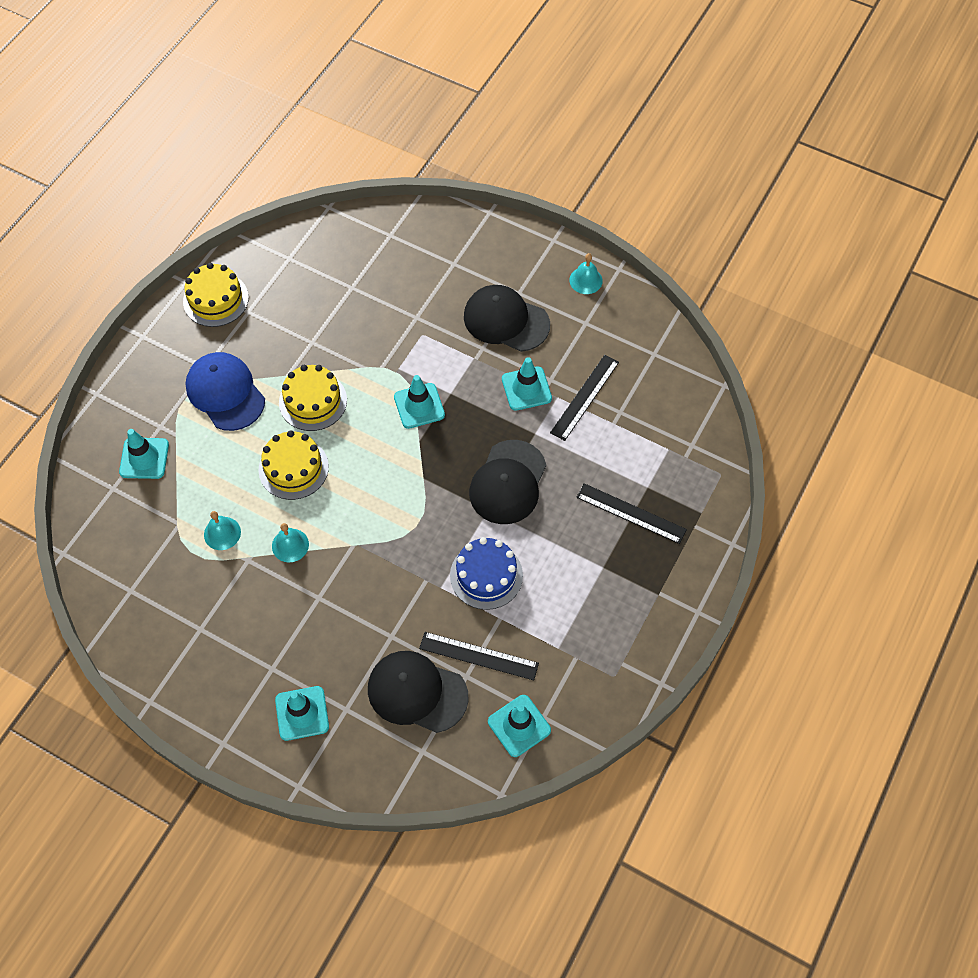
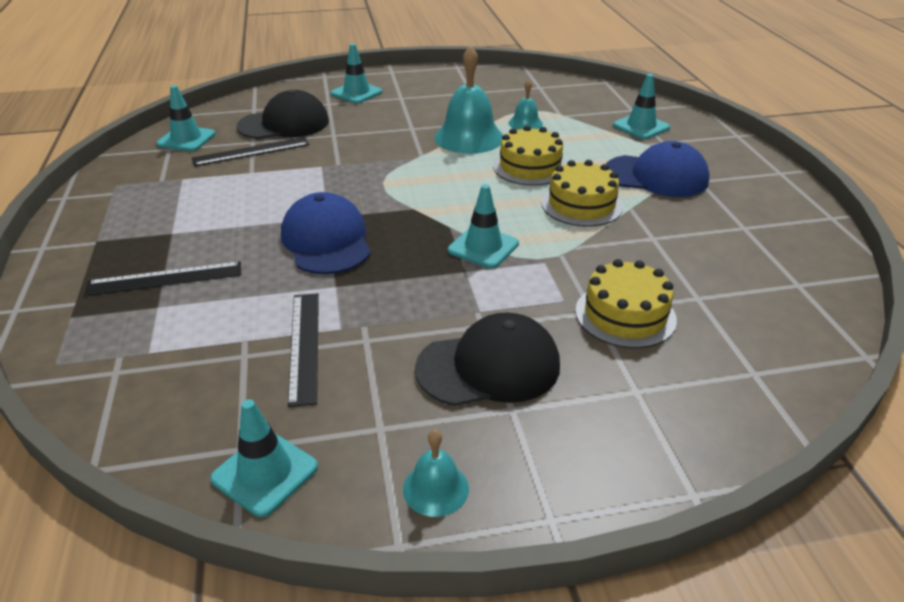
camera: 140 degrees right, 25 degrees down
yellow cake [183,263,249,327] -> yellow cake moved to [575,259,677,348]
turquoise bell [272,523,309,562] -> turquoise bell [434,46,503,154], size x1.95
blue cake [450,537,523,610] -> none
black cap [469,440,546,524] -> blue cap [281,192,371,274]
turquoise traffic cone [502,357,552,411] -> turquoise traffic cone moved to [210,399,318,517]

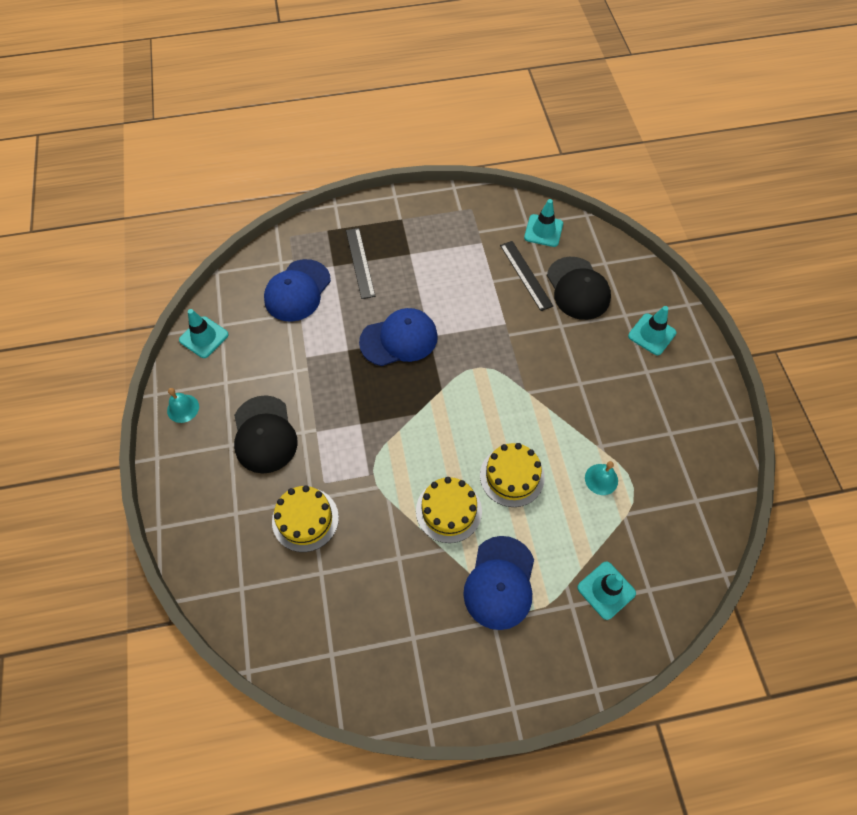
camera: 90 degrees right, 25 degrees up
black ruler [288,293,319,407] -> none
turquoise bell [434,46,503,154] -> none
turquoise traffic cone [448,184,519,268] -> none
none -> blue cap [264,259,331,322]

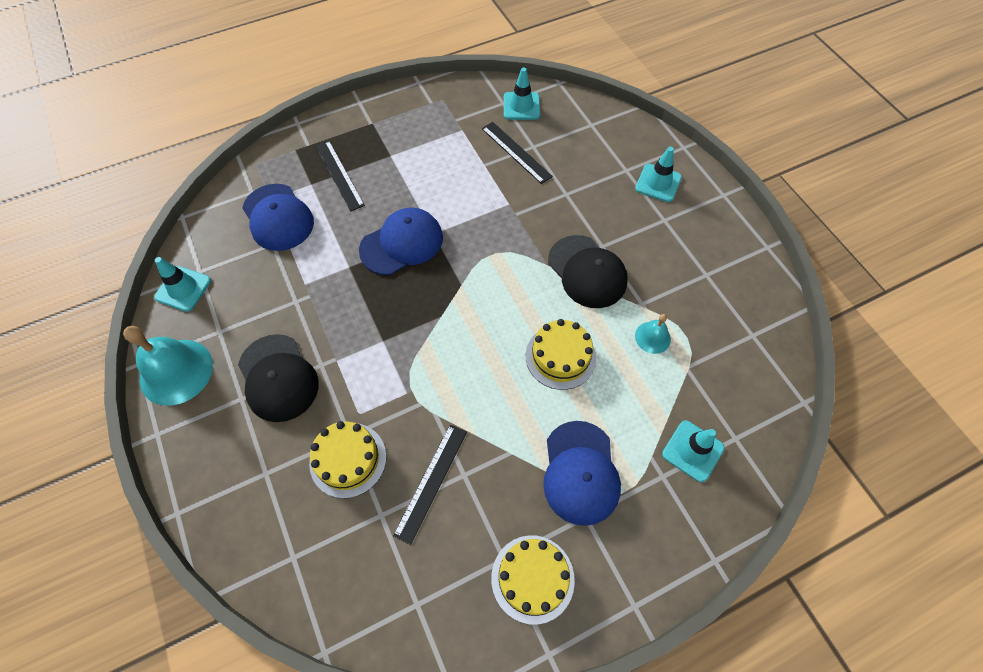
camera: 15 degrees left, 0 degrees up
turquoise bell [167,388,199,423] -> turquoise bell [123,326,213,406], size x1.95
blue cap [264,259,331,322] -> blue cap turned 45 degrees counterclockwise [242,184,314,251]
yellow cake [416,477,482,543] -> yellow cake moved to [491,535,575,625]
black cap [547,257,611,320] -> black cap moved to [548,235,628,308]
none -> black ruler [393,424,467,545]

